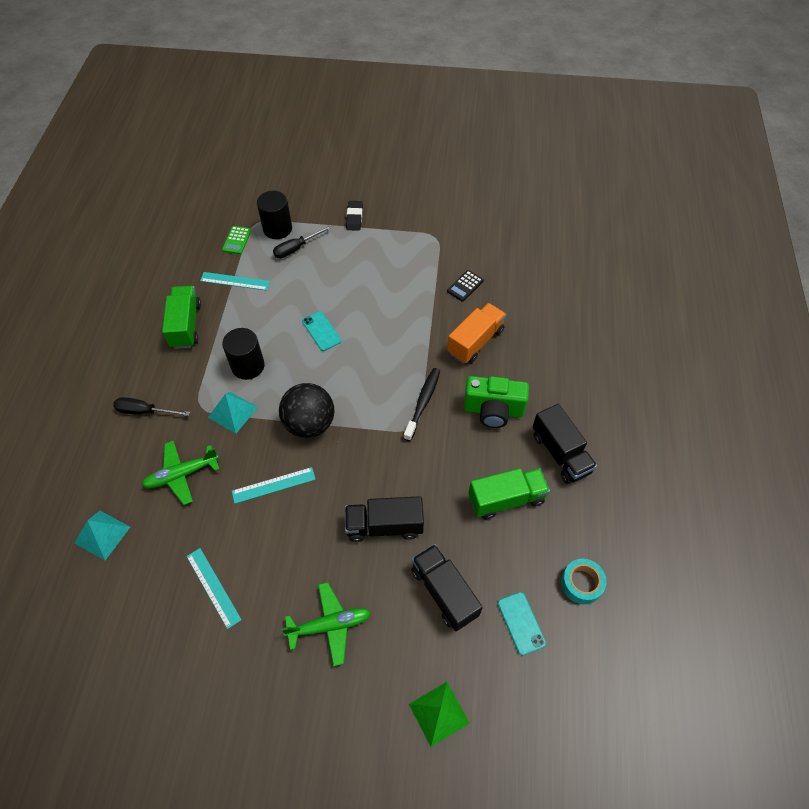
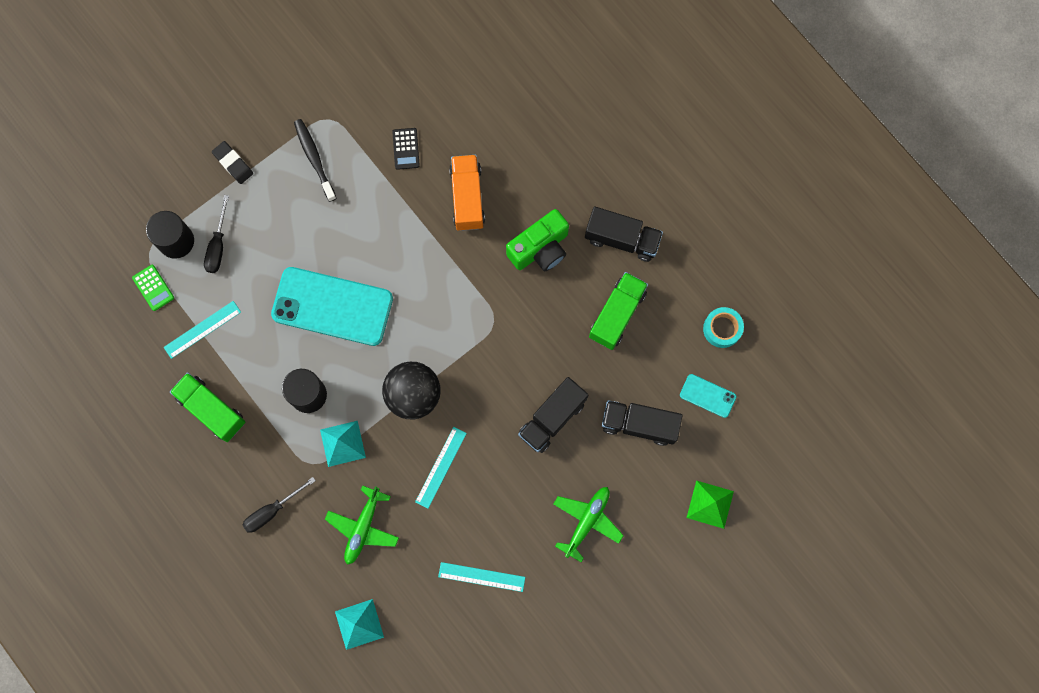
camera: 45 degrees left, 20 degrees up
turquoise phone [302,311,341,351] -> turquoise phone [271,267,393,346], size x2.19
black toothbrush [403,368,440,441] -> black toothbrush moved to [294,119,337,202]

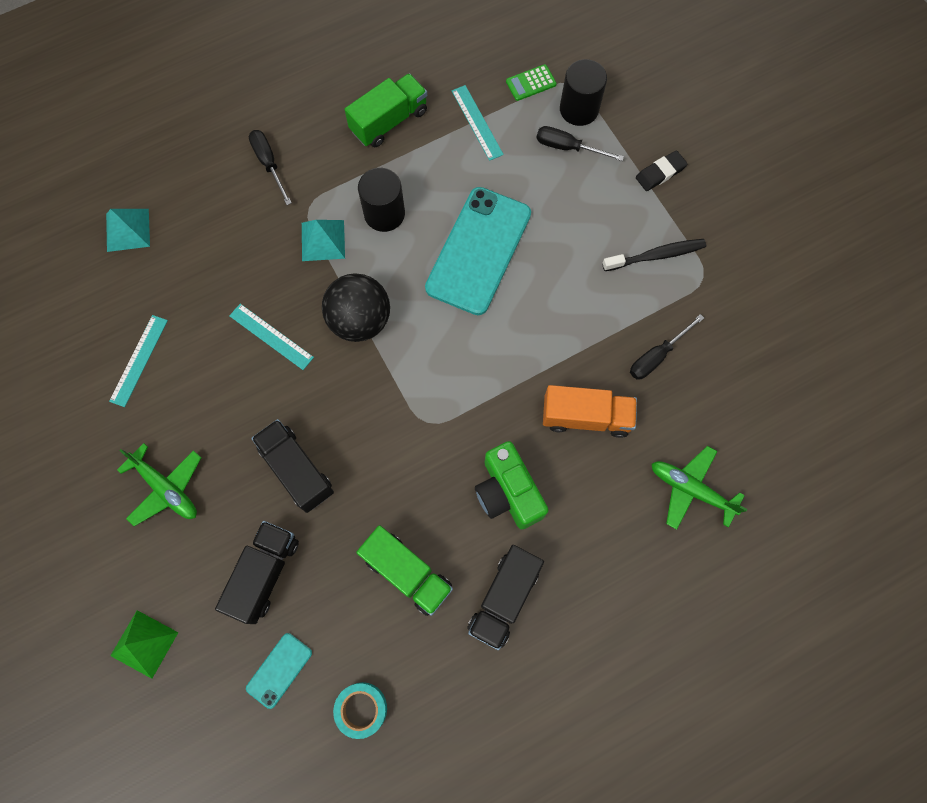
camera: 100 degrees right, 5 degrees down
green plane [325,485,399,565] -> green plane moved to [652,446,747,530]
black calculator [392,128,420,170] -> black screwdriver [630,314,704,379]

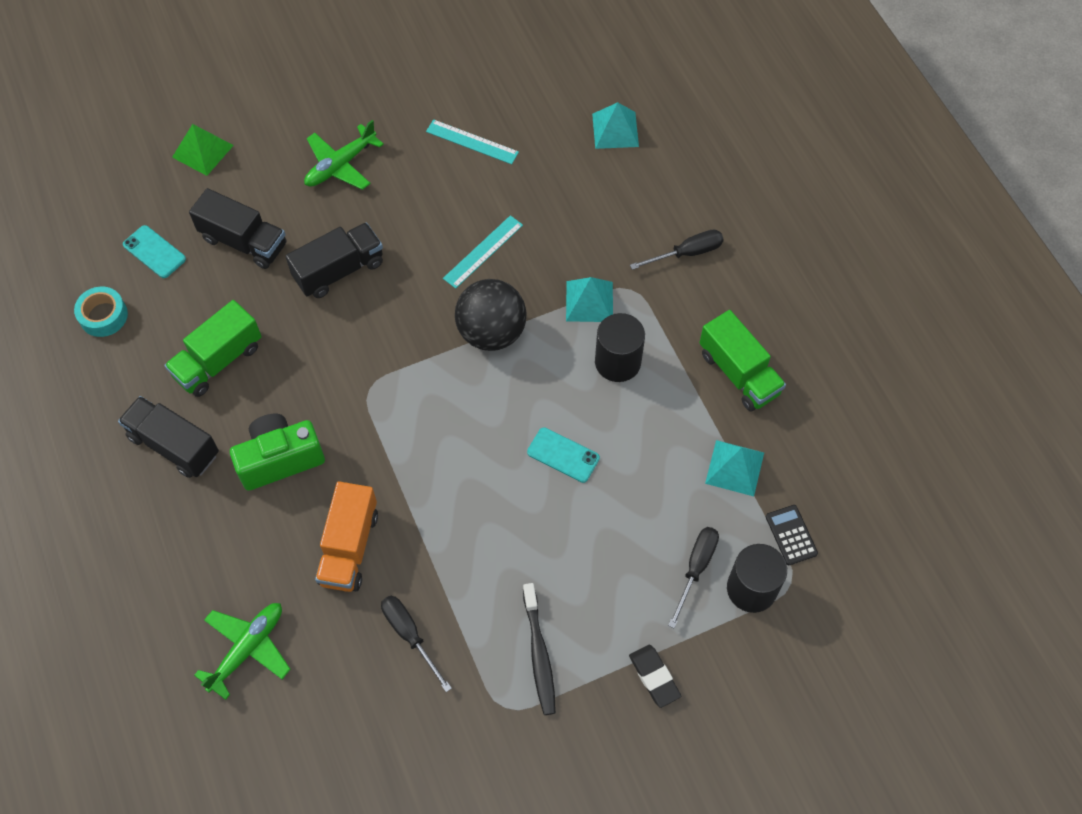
camera: 95 degrees right, 10 degrees down
turquoise phone [425,187,531,315] -> turquoise phone [527,427,600,483], size x0.46
turquoise ruler [452,85,504,161] -> turquoise pyramid [705,440,764,496]
green calculator [506,64,557,101] -> black calculator [766,505,818,565]

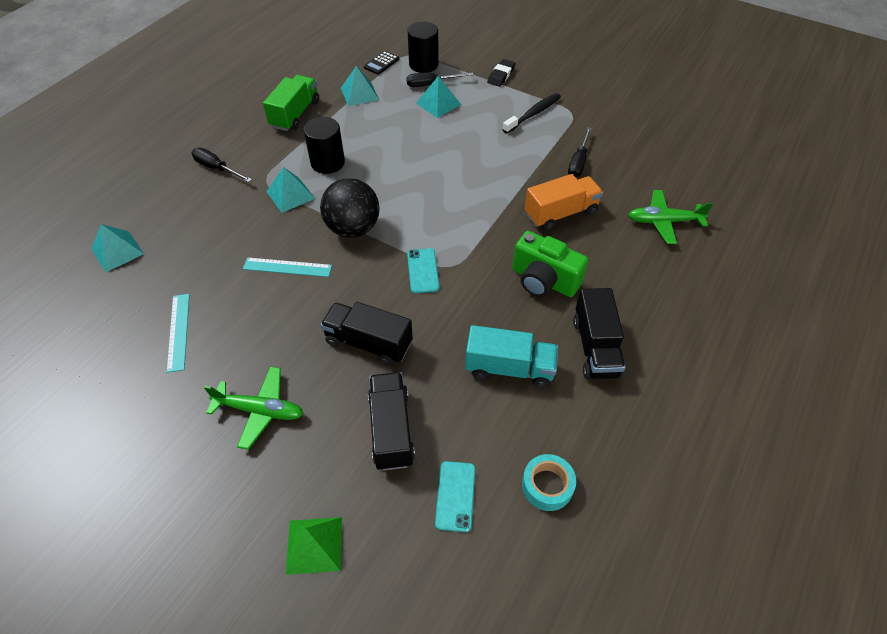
camera: 125 degrees left, 10 degrees down
green truck [164,300,262,397] -> turquoise truck [465,325,558,388]
turquoise phone [527,427,600,483] -> turquoise phone moved to [407,248,440,293]
none -> turquoise pyramid [416,76,461,118]

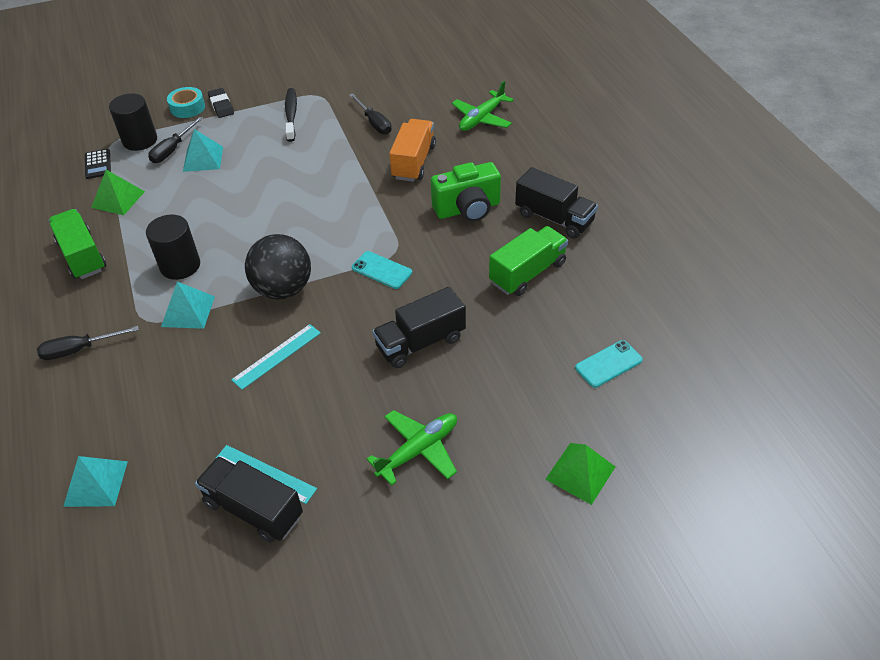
camera: 50 degrees left, 5 degrees down
turquoise pyramid [341,66,379,106] -> green pyramid [91,170,145,215]
black truck [368,372,415,471] -> black truck moved to [195,456,303,543]
turquoise phone [435,461,475,532] -> turquoise phone turned 75 degrees counterclockwise [575,340,643,388]
turquoise truck [465,325,558,388] -> green truck [489,226,568,296]
turquoise tape [522,454,576,511] -> turquoise tape moved to [167,87,205,118]

